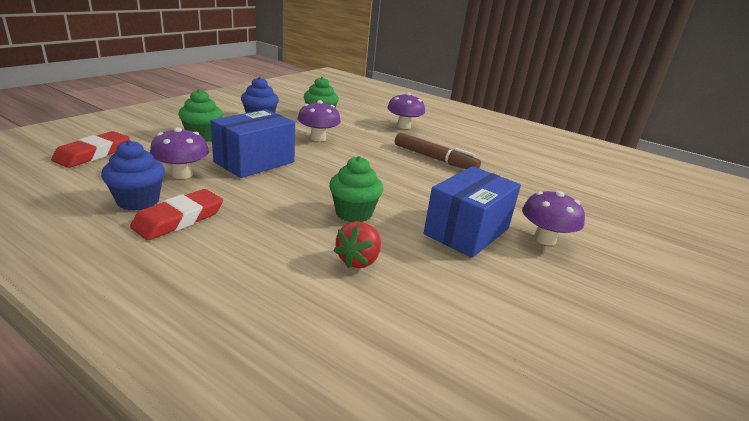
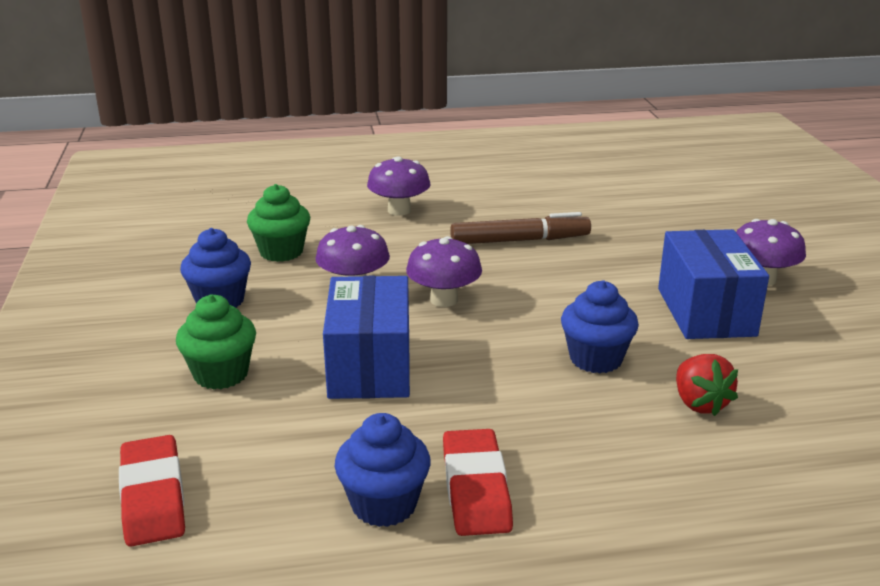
camera: 40 degrees left, 0 degrees up
purple mushroom [150,127,209,179] -> purple mushroom moved to [406,236,482,307]
green cupcake [329,156,383,222] -> blue cupcake [561,280,639,373]

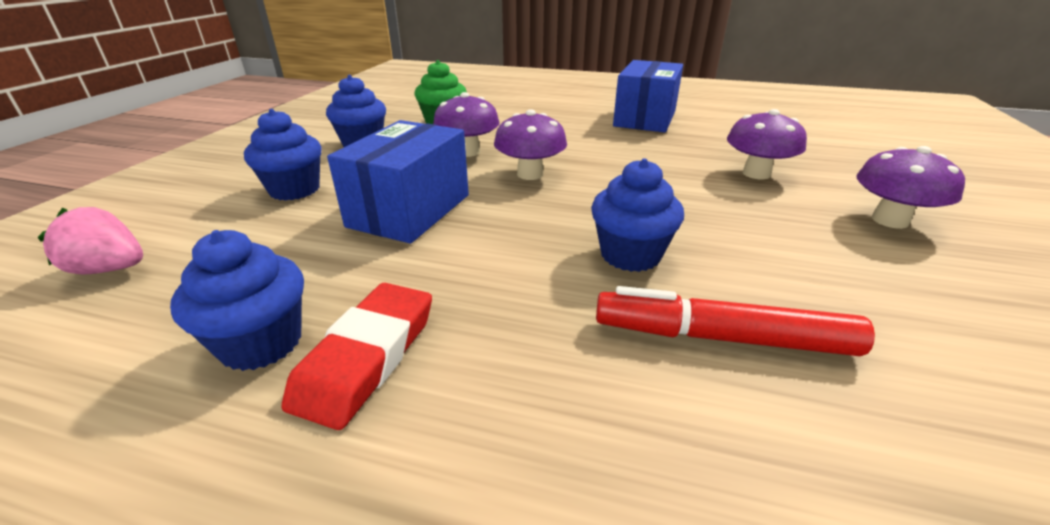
camera: 25 degrees right, 5 degrees up
red eraser [119,435,185,547] -> pink strawberry [37,207,143,275]
green cupcake [176,294,256,390] -> blue cupcake [244,109,322,201]
purple mushroom [367,156,431,216] -> purple mushroom moved to [727,109,807,180]
brown marker [450,212,591,244] -> none
blue box [658,229,769,339] -> blue box moved to [613,60,683,132]
red strawberry [676,354,738,416] -> red marker [596,286,875,356]

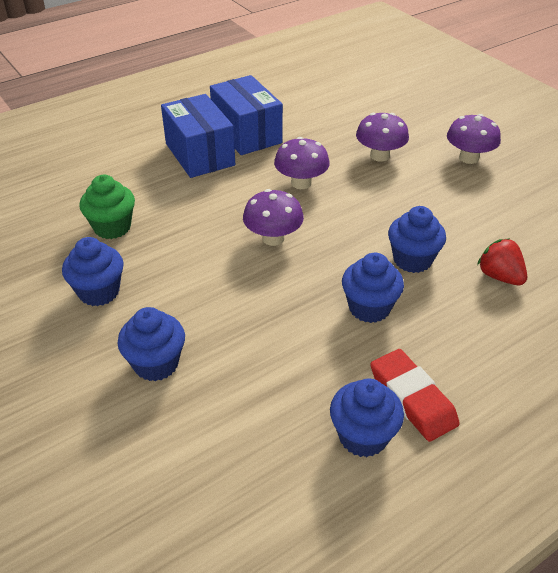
camera: 50 degrees left, 10 degrees up
pink strawberry [37,207,143,275] -> none
blue box [327,120,469,244] -> blue box moved to [161,94,235,178]
purple mushroom [433,92,500,157] -> purple mushroom moved to [274,137,330,189]
red marker [596,286,875,356] -> red strawberry [477,238,527,285]
none -> blue cupcake [342,253,404,323]

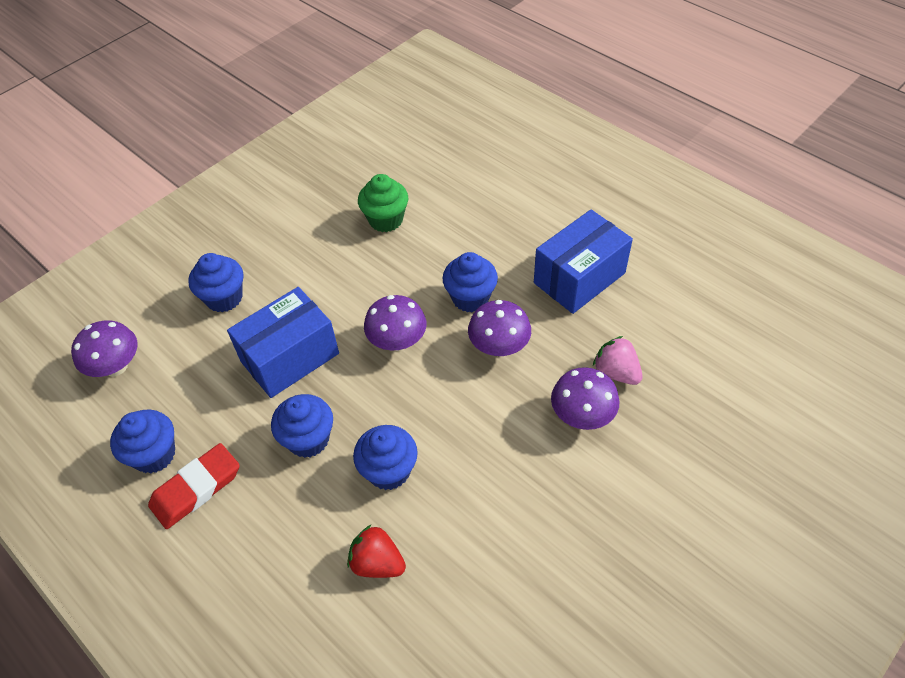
camera: 80 degrees right, 10 degrees up
blue cupcake [62,237,124,306] -> blue cupcake moved to [442,252,498,312]
blue box [161,94,235,178] -> blue box moved to [227,287,339,398]
purple mushroom [447,114,501,164] -> purple mushroom moved to [71,321,138,377]
red strawberry [477,238,527,285] -> red strawberry turned 105 degrees counterclockwise [347,524,406,578]
none -> pink strawberry [593,336,643,385]

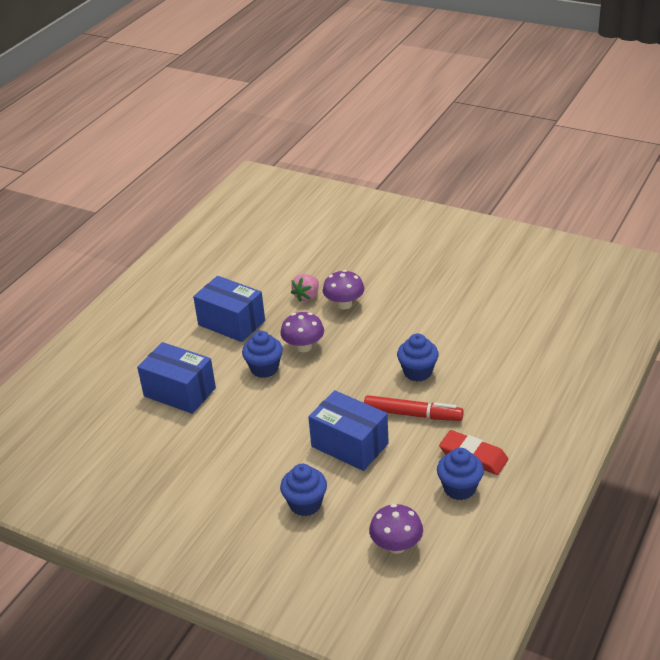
camera: 105 degrees left, 15 degrees down
blue cupcake [271,394,333,458] -> red marker [364,395,464,421]
red strawberry [347,524,406,578] -> none
green cupcake [358,174,408,232] -> none
purple mushroom [364,295,426,351] -> none
none -> blue box [137,342,216,414]

